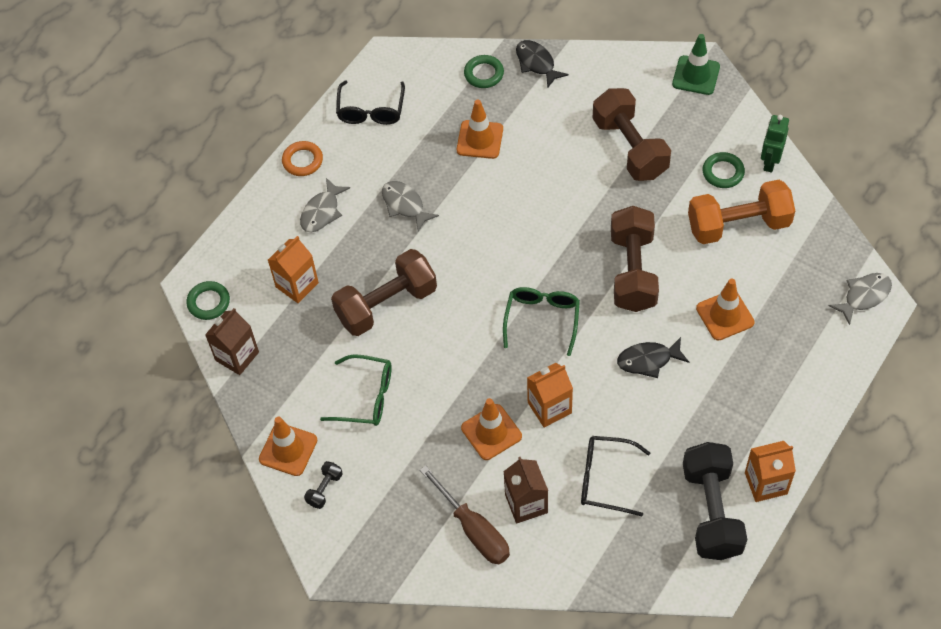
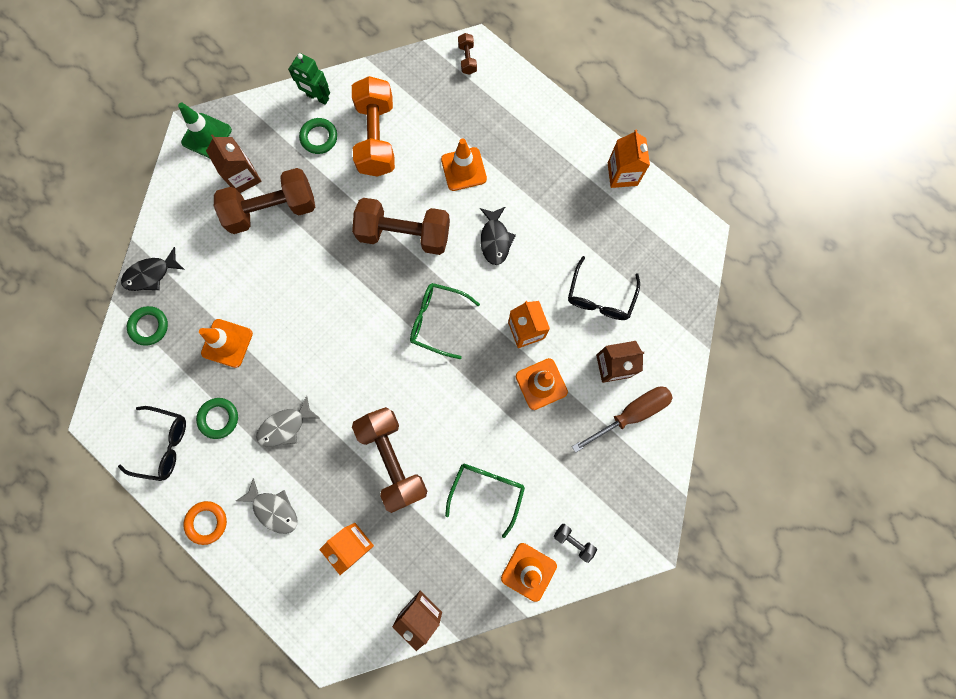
camera: 85 degrees left, 20 degrees up
green ring [186,281,230,320] -> green ring moved to [196,398,238,439]
black dumbbell [683,442,747,560] -> none
grey fish [829,273,892,325] -> brown dumbbell [458,33,477,75]
none -> brown carton [206,134,262,193]

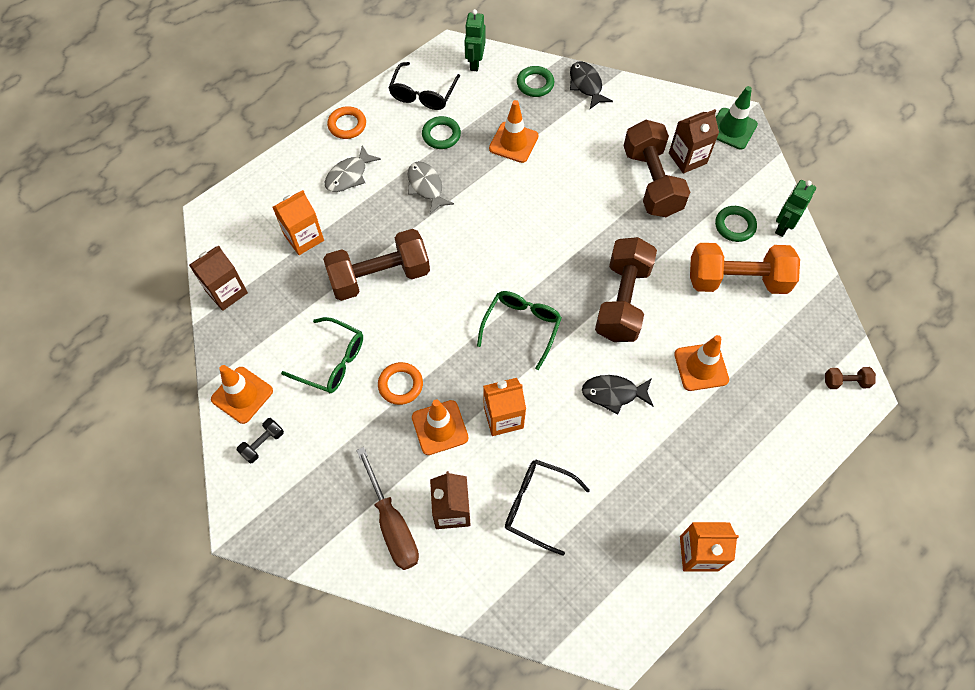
camera: 95 degrees right, 15 degrees down
none -> orange ring [378,362,423,405]
none -> green robot [464,9,486,71]

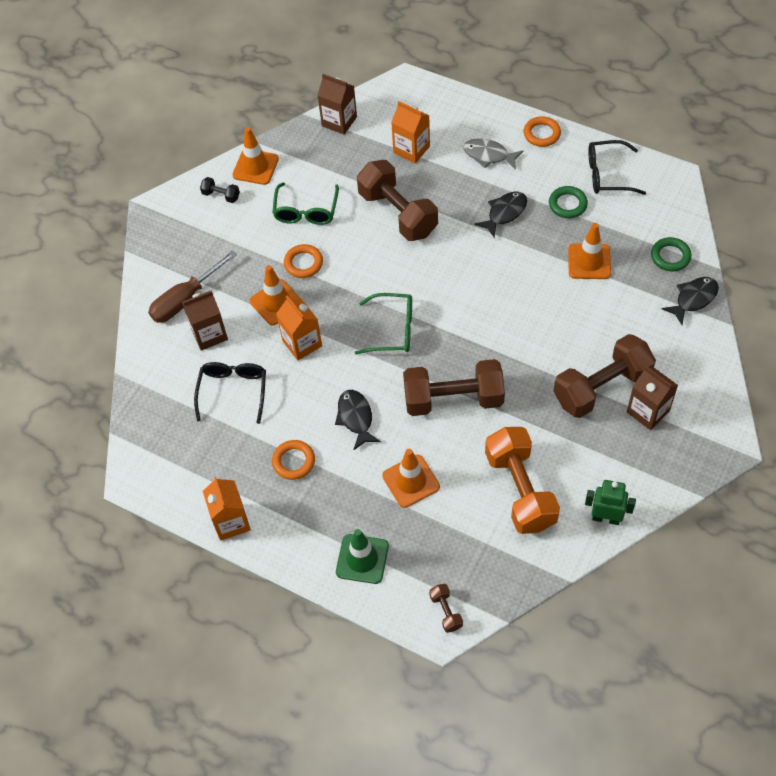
camera: 75 degrees right, 5 degrees down
grey fish [408,161,454,214] -> black fish [475,192,527,238]
green robot [464,9,486,71] -> none
green ring [715,206,757,242] -> none
green traffic cone [716,86,758,150] -> green traffic cone moved to [336,529,389,584]
none -> orange ring [272,440,315,480]

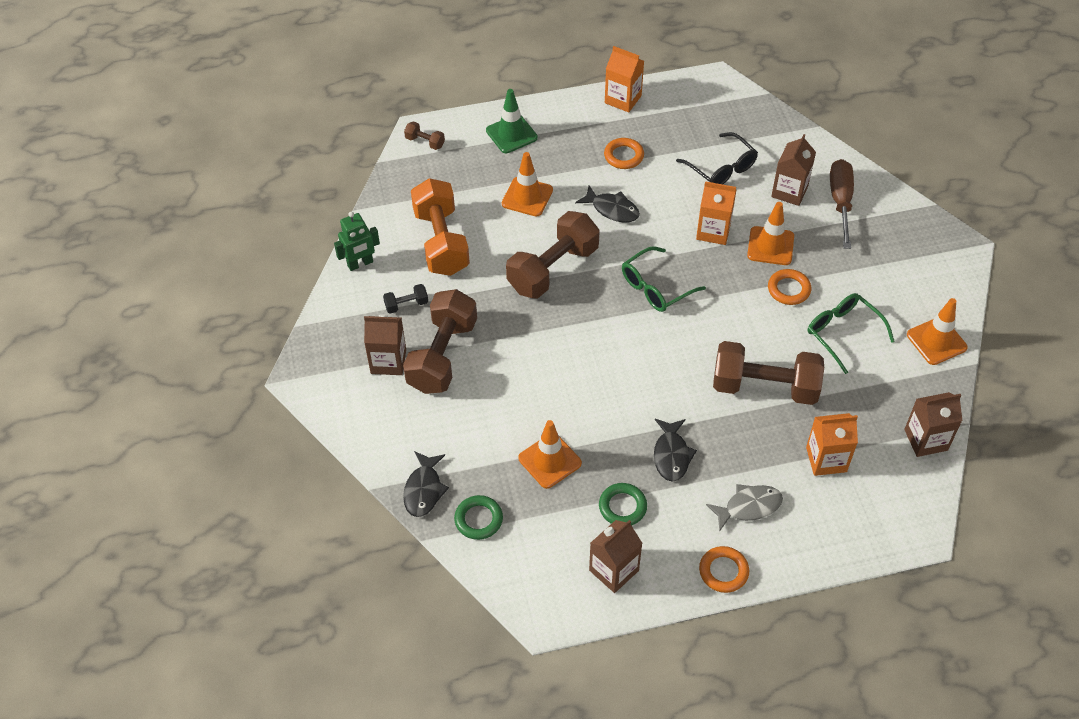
camera: 135 degrees right, 5 degrees down
black dumbbell [200,177,240,203] -> black dumbbell moved to [383,284,428,314]
orange dumbbell [485,427,560,534] -> orange dumbbell turned 45 degrees clockwise [411,178,470,276]
black glasses [588,140,646,195] -> brown carton [589,520,643,593]

